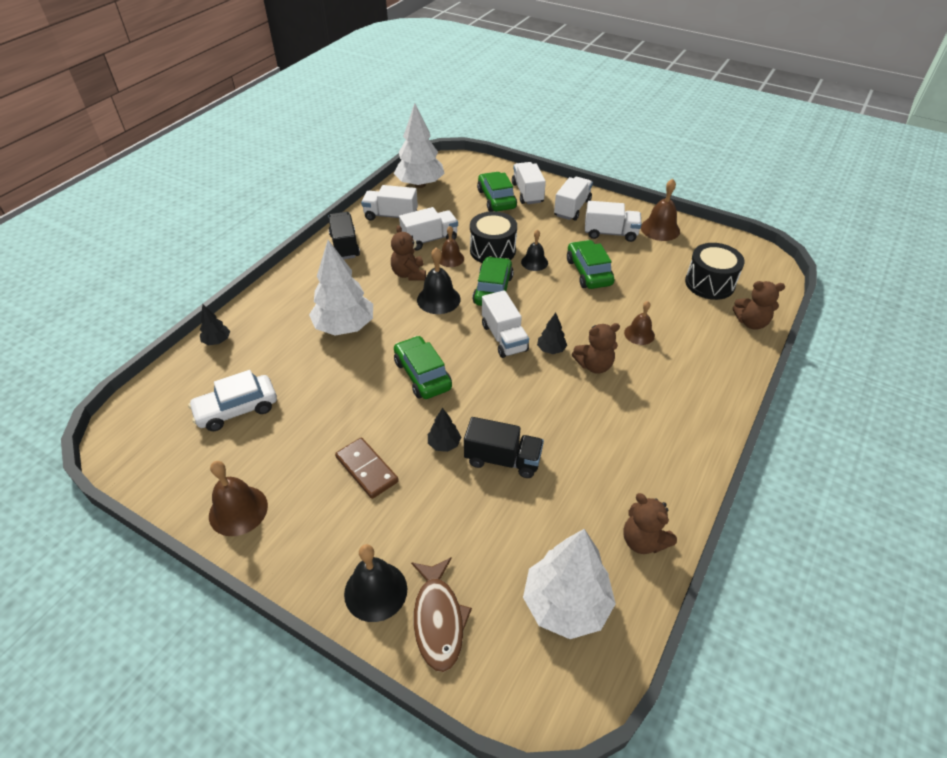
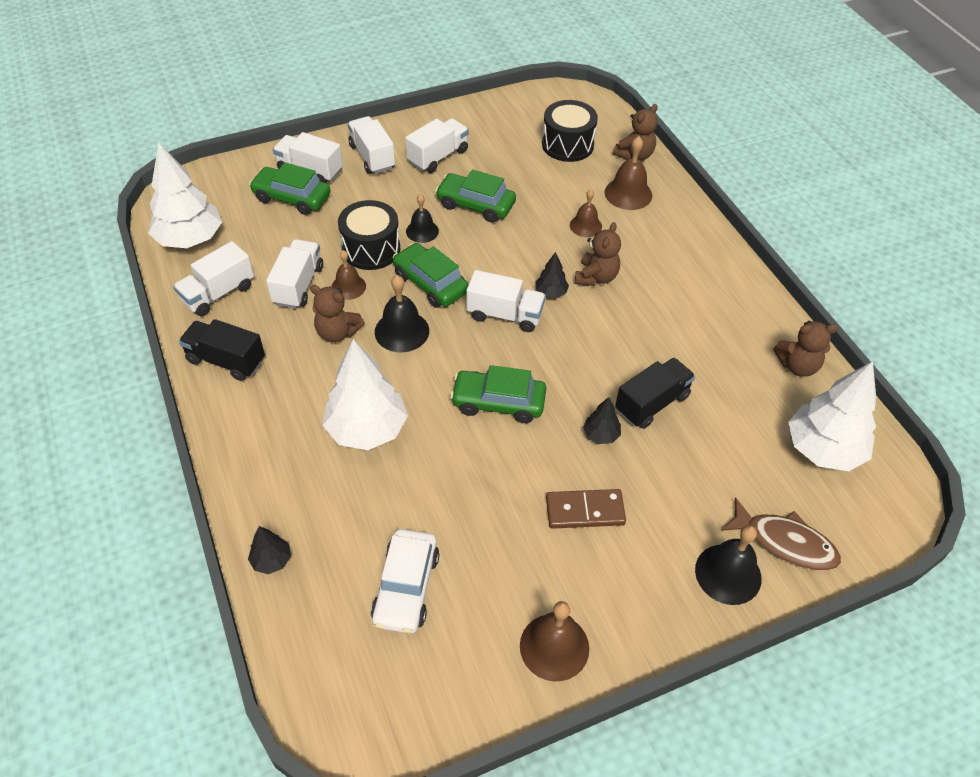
camera: 55 degrees left, 5 degrees up
brown bell [641,179,680,241] -> brown bell moved to [605,136,652,210]

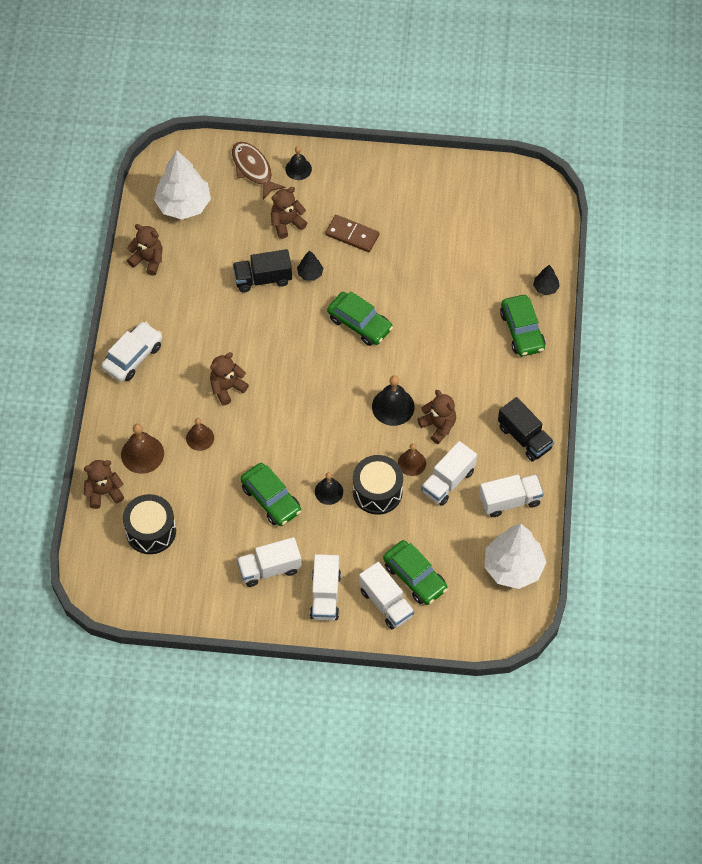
camera: 150 degrees left, 10 degrees up
white tree [322,339,408,450] -> none
white car [371,529,439,634] -> white car moved to [101,322,162,382]
green car [393,243,469,308] -> green car moved to [500,295,546,356]
white truck [467,270,546,332] -> none
brown bell [520,601,589,681] -> none
black tree [535,252,569,298] -> none
black bell [695,525,761,605] -> black bell [285,146,312,180], size x0.66
none -> brown teddy bear [271,187,307,239]

